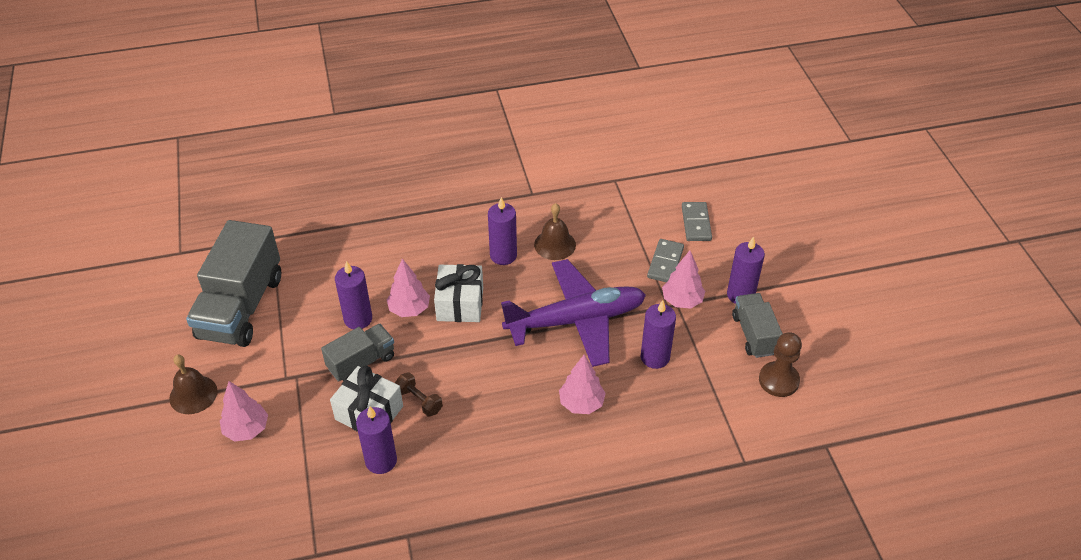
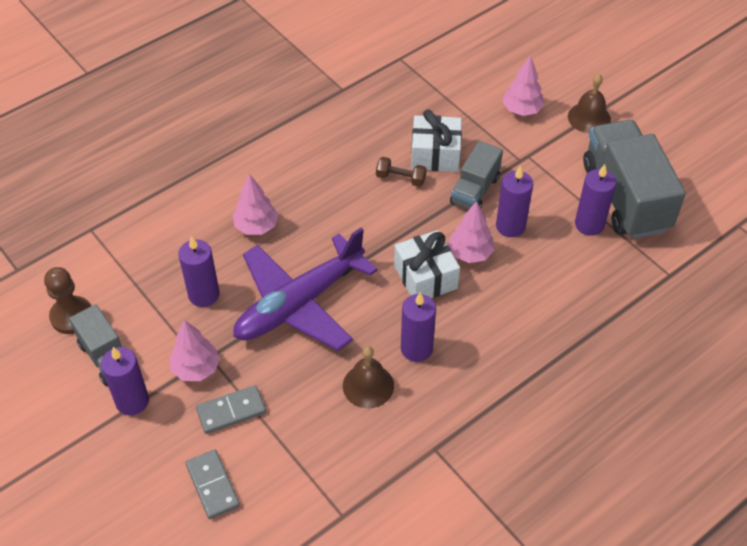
camera: 155 degrees right, 5 degrees up
purple candle [356,406,397,474] -> purple candle moved to [575,164,616,236]
grey domino [647,239,684,282] -> grey domino turned 75 degrees clockwise [196,385,266,434]

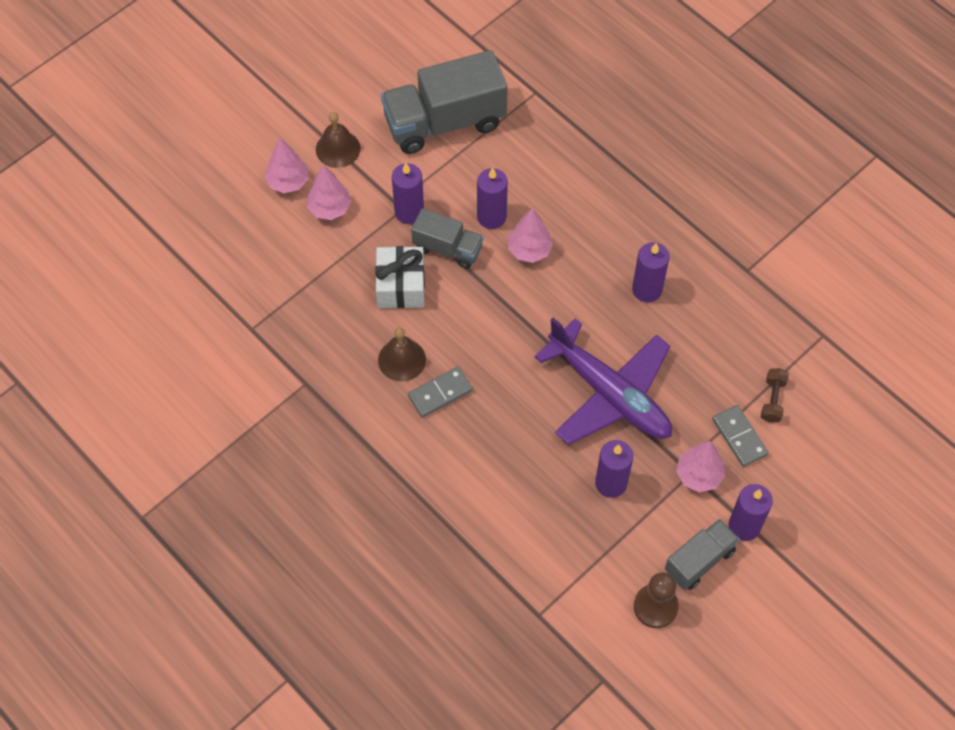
camera: 95 degrees left, 10 degrees up
grey domino [185,449,240,519] -> grey domino moved to [408,367,473,418]
pink tree [233,174,278,235] -> pink tree moved to [264,138,309,193]
brown bell [343,346,394,408] -> brown bell moved to [378,327,426,382]
brown dumbbell [376,157,427,187] -> brown dumbbell moved to [761,368,789,423]
white gift [394,230,460,298] -> none
purple candle [575,164,616,236] -> purple candle moved to [392,163,424,224]

